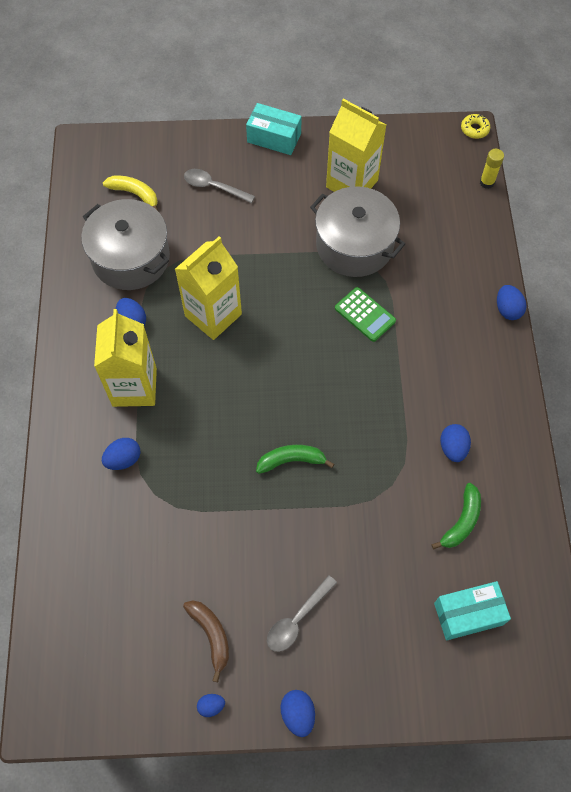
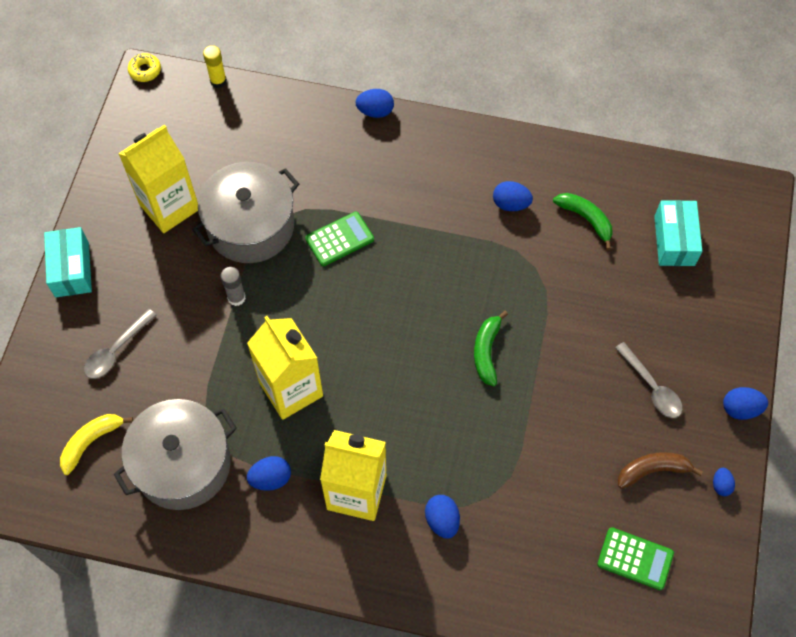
camera: 75 degrees left, 0 degrees up
turquoise box [246,103,302,155] -> turquoise box turned 45 degrees counterclockwise [44,227,92,297]
none -> grey glue stick [220,267,246,306]
none -> green calculator [597,527,674,590]

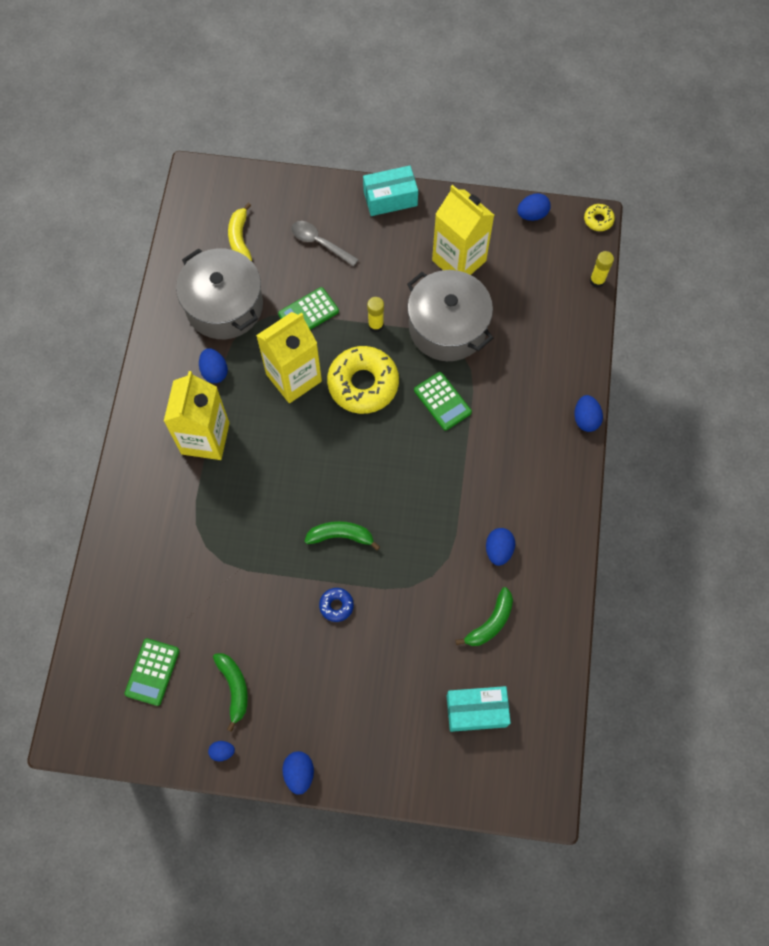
camera: 85 degrees right, 5 degrees up
yellow banana [60,414,133,475] -> yellow banana turned 135 degrees counterclockwise [228,203,252,261]
grey glue stick [220,267,246,306] -> yellow glue stick [367,297,384,332]
blue egg [425,495,460,539] -> blue egg moved to [517,193,551,221]
grey spoon [615,342,683,418] -> none
brown banana [618,452,703,489] -> green banana [213,653,248,732]
none -> green calculator [278,287,339,330]
none -> blue donut [319,588,354,622]
none -> yellow donut [327,346,399,414]

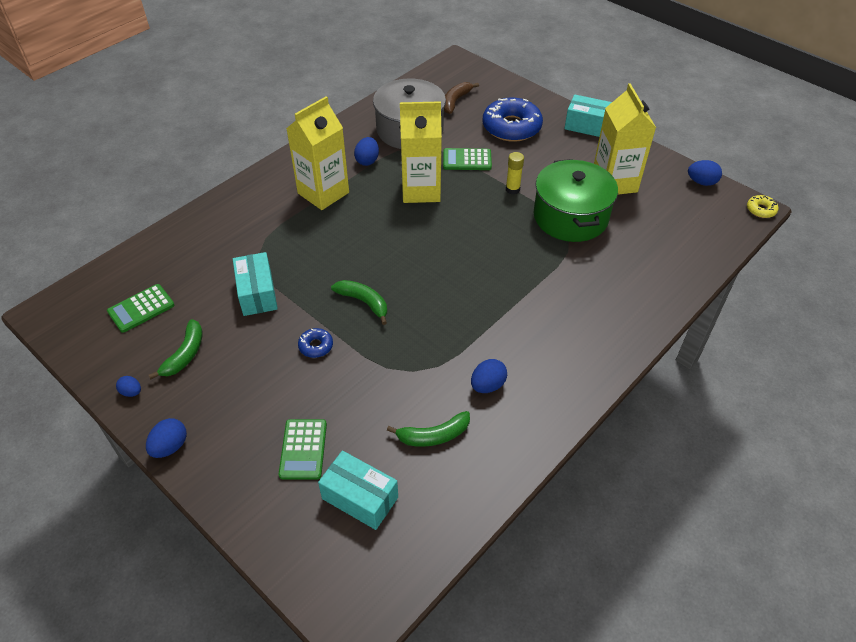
camera: 35 degrees right, 20 degrees down
yellow banana [228,203,252,261] -> brown banana [444,82,479,114]
grey spoon [291,221,359,266] -> blue donut [483,98,543,142]
yellow donut [327,346,399,414] -> none
grey pot [407,270,493,361] -> green pot [534,159,618,242]
green calculator [414,372,472,431] -> green calculator moved to [279,419,327,480]
blue egg [574,395,603,432] -> none
yellow glue stick [590,251,614,288] -> none
none -> turquoise box [233,252,278,316]

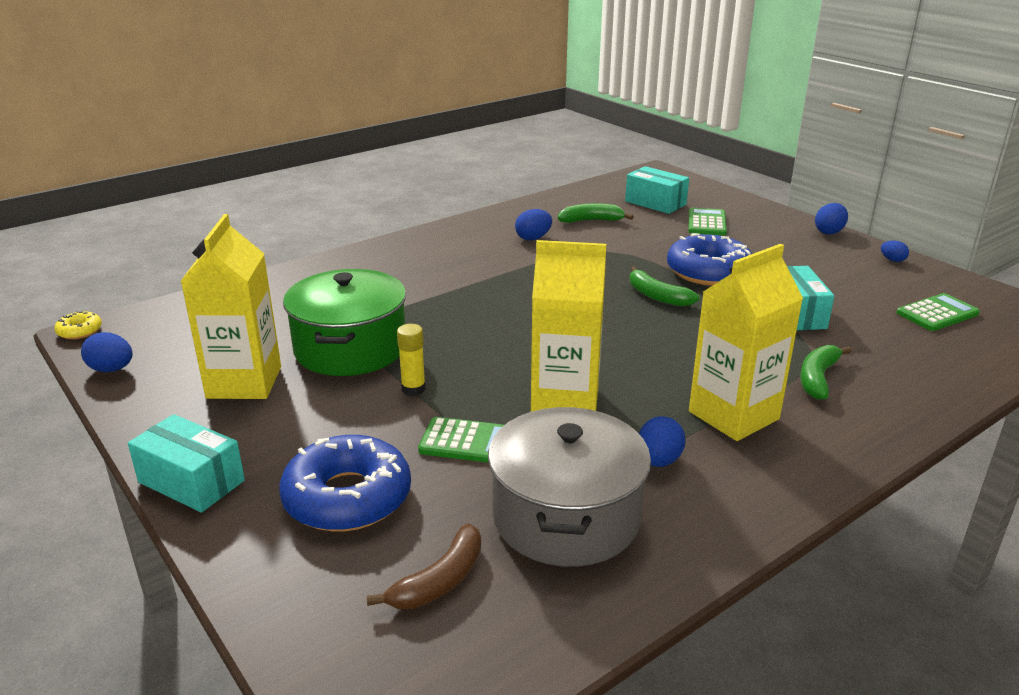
camera: 170 degrees left, 20 degrees down
green banana [149,319,202,379] -> green banana moved to [800,345,852,400]
blue donut [298,328,333,358] -> blue donut [667,233,752,286], size x2.23

